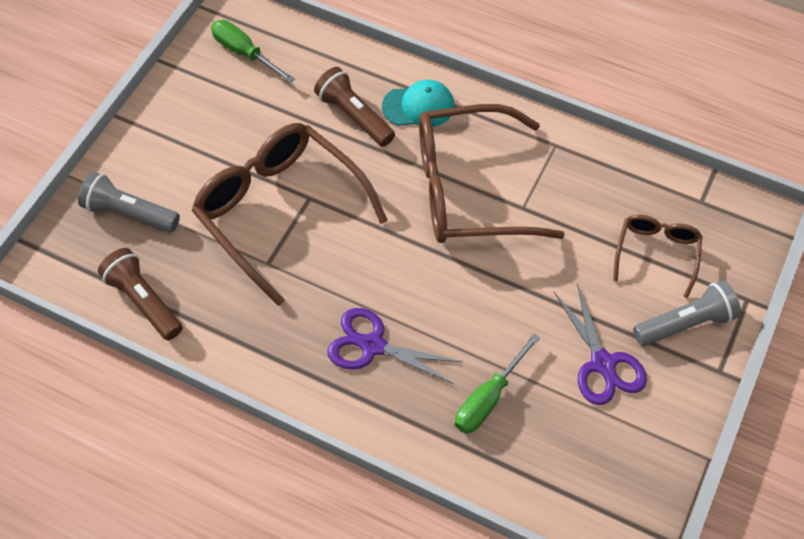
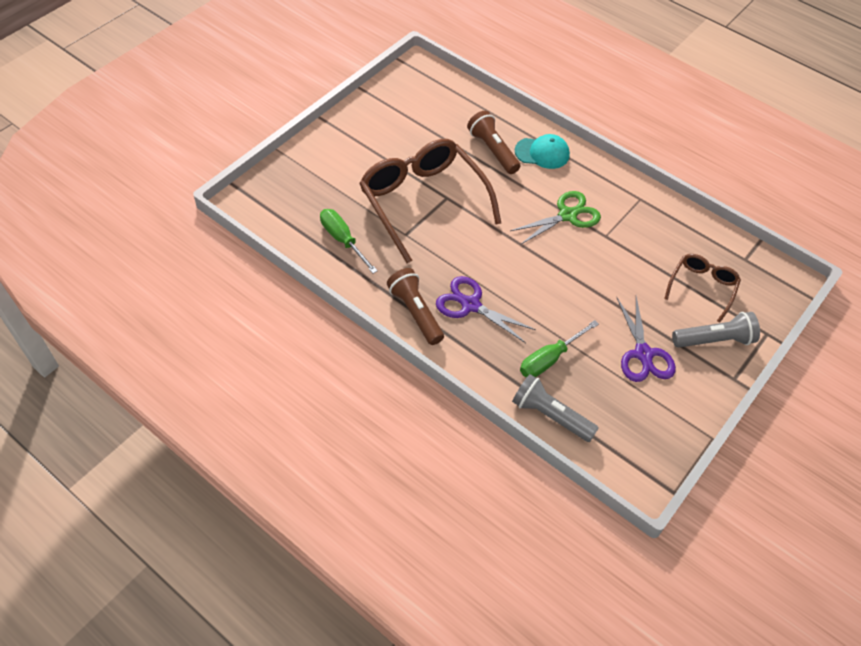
camera: 10 degrees right, 5 degrees down
grey flashlight [78,172,180,232] -> grey flashlight moved to [512,374,599,442]
brown flashlight [98,248,183,340] -> brown flashlight moved to [387,268,444,345]
green screwdriver [211,20,295,83] -> green screwdriver moved to [320,209,378,274]
brown glasses [419,104,565,243] -> green scissors [510,191,601,245]

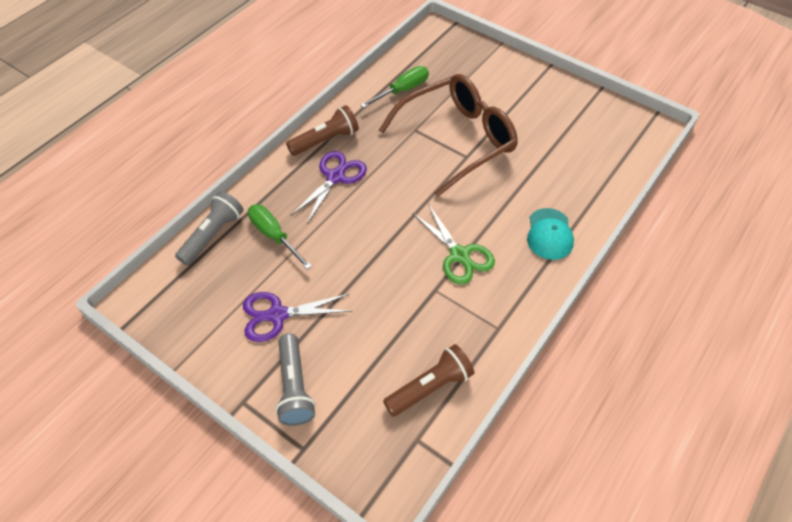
camera: 90 degrees right, 0 degrees up
brown flashlight [467,111,520,174] -> brown flashlight moved to [383,344,474,417]
brown glasses [664,254,741,323] -> none

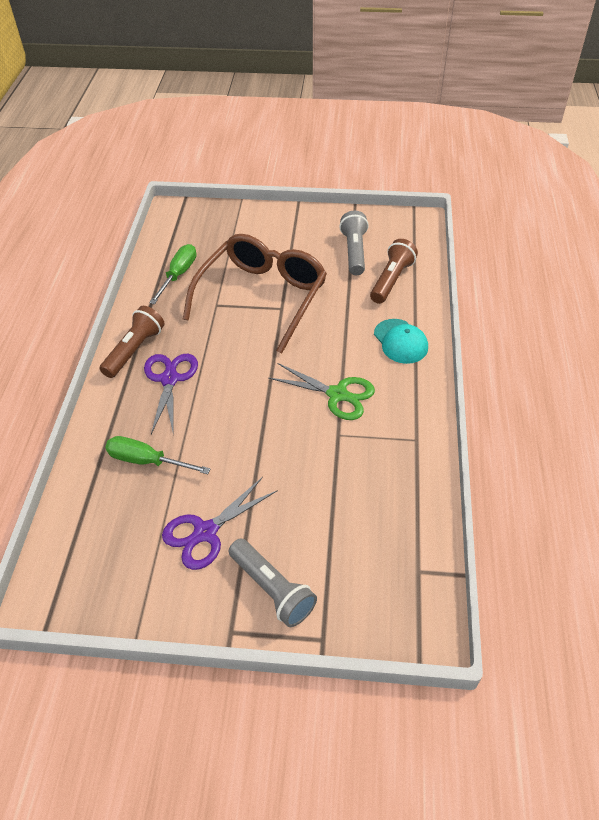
camera: 30 degrees left, 5 degrees down
grey flashlight [175,191,244,266] -> grey flashlight moved to [339,211,369,275]
brown flashlight [383,344,474,417] -> brown flashlight moved to [370,239,418,304]

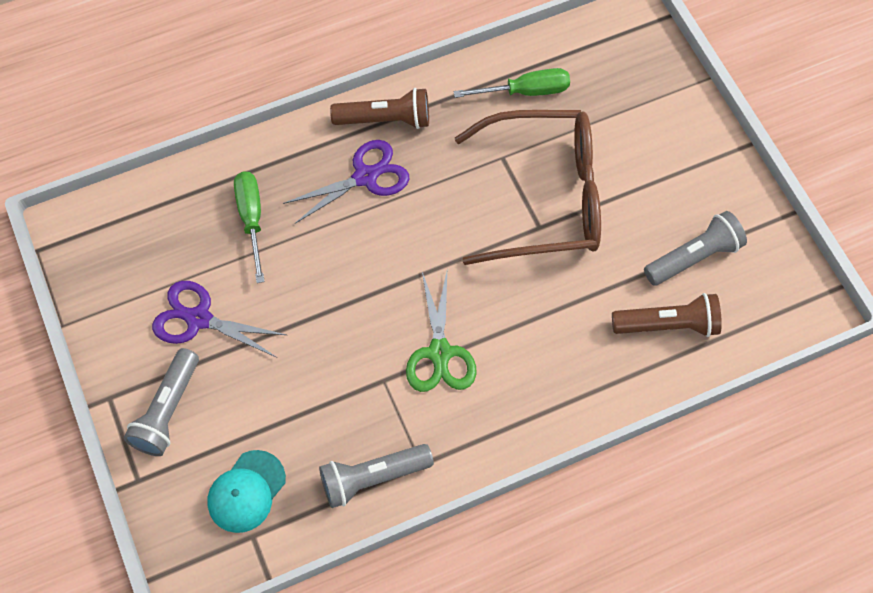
camera: 60 degrees right, 15 degrees up
turquoise cap [374,319,428,364] -> turquoise cap moved to [207,450,286,533]
none -> grey flashlight [319,444,434,508]

